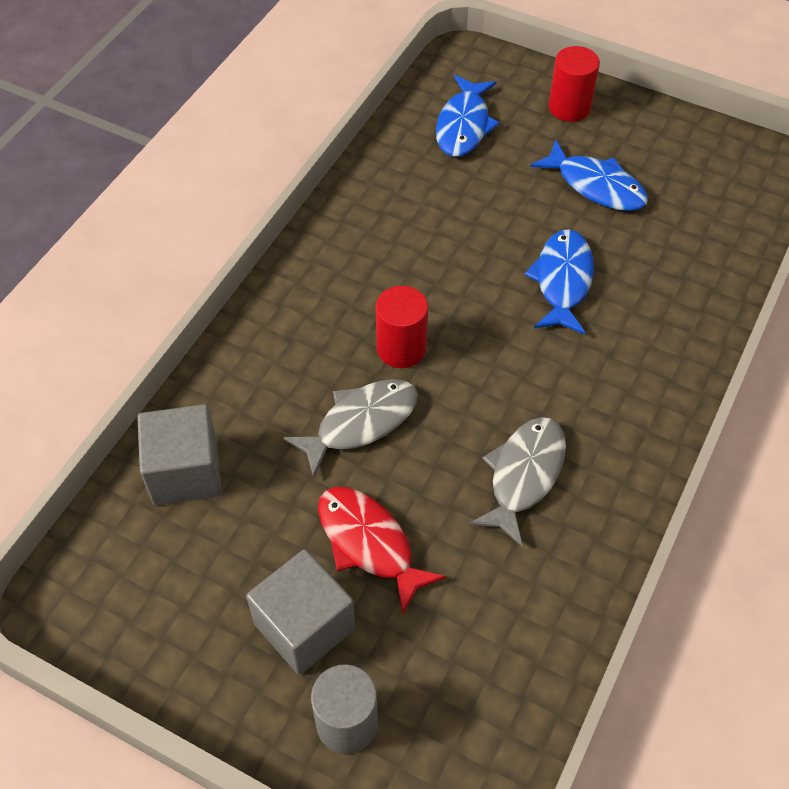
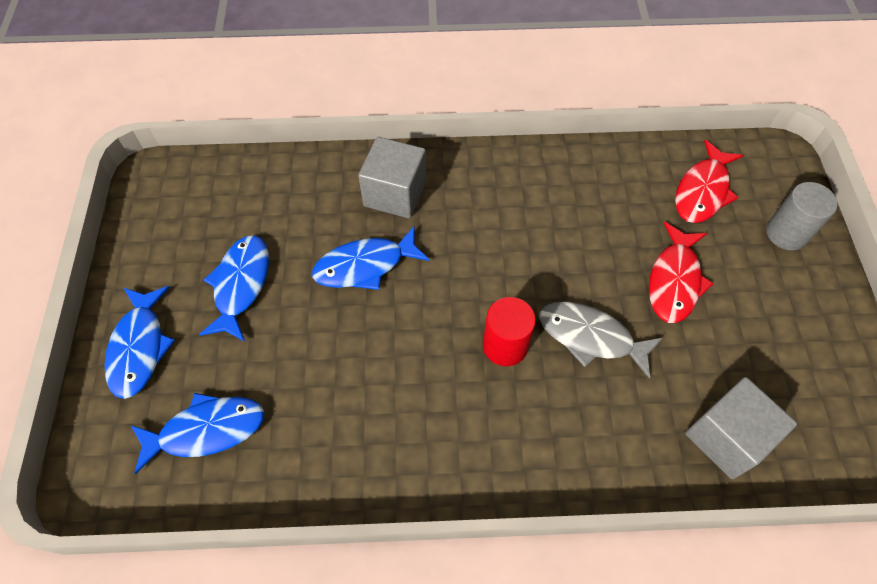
camera: 120 degrees left, 5 degrees up
grey cube [246,549,355,675] -> grey cube moved to [358,137,426,219]
grey fish [469,417,566,547] -> none
red cylinder [548,46,600,122] -> blue fish [105,286,175,399]
none -> red fish [675,140,744,223]

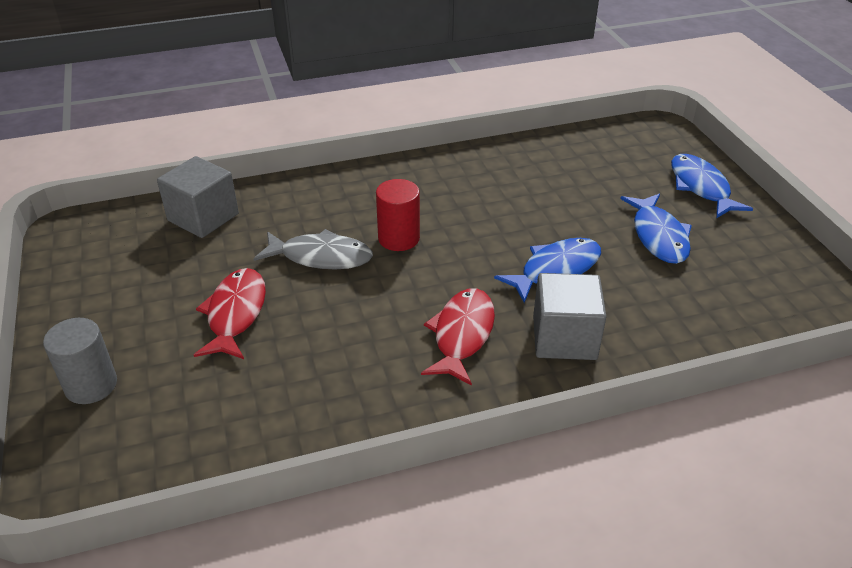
camera: 165 degrees right, 20 degrees down
blue fish [131,393,264,474] -> none
red fish [675,140,744,223] -> red fish moved to [421,288,495,386]

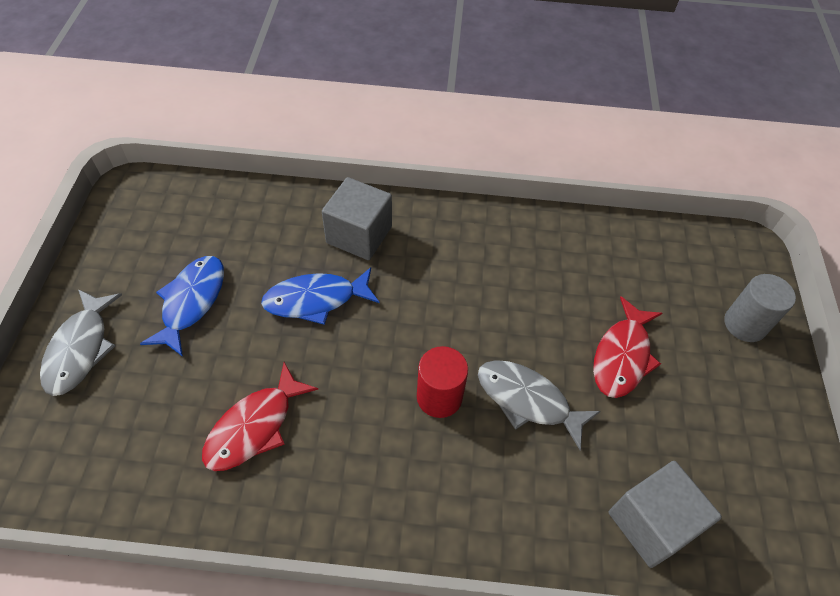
camera: 160 degrees left, 15 degrees up
red fish [421,288,495,386] -> red fish moved to [202,362,318,471]
blue fish [671,154,753,218] -> grey fish [40,289,122,396]

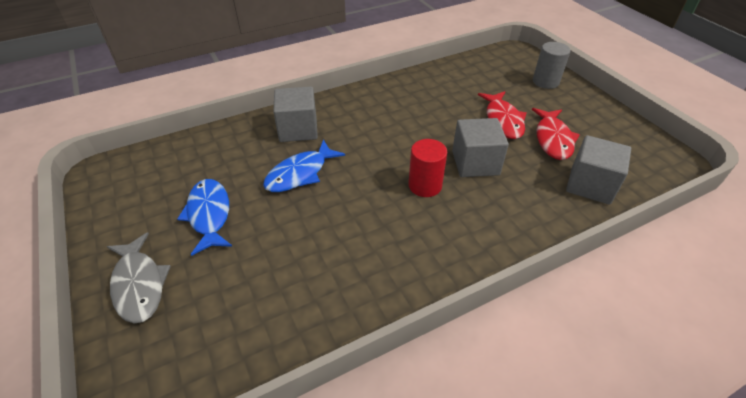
camera: 30 degrees left, 10 degrees down
red fish [202,362,318,471] -> red fish moved to [532,108,580,160]
grey fish [478,360,600,450] -> grey cube [452,118,509,177]

